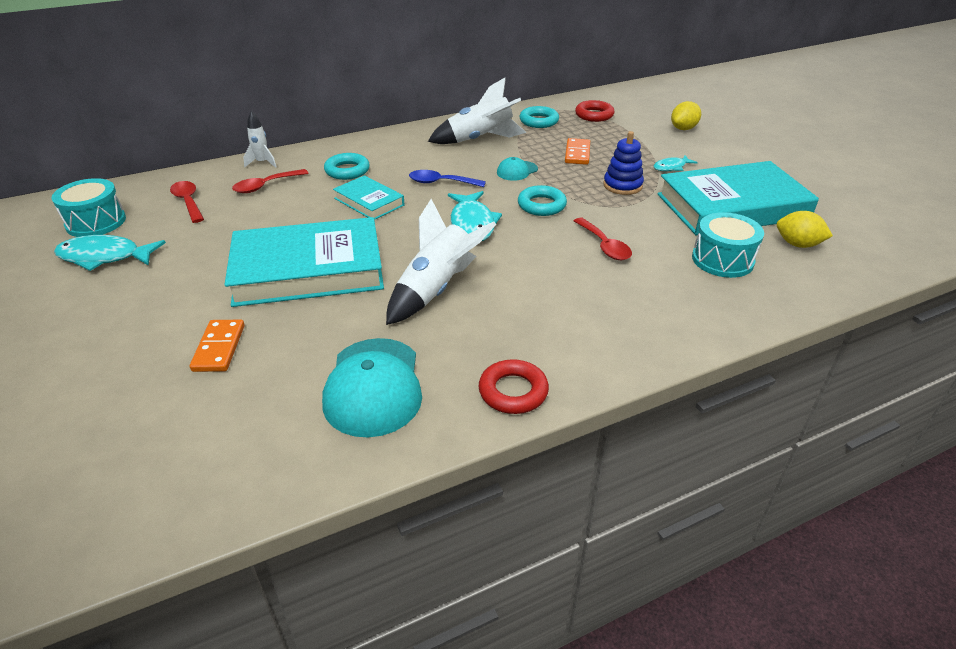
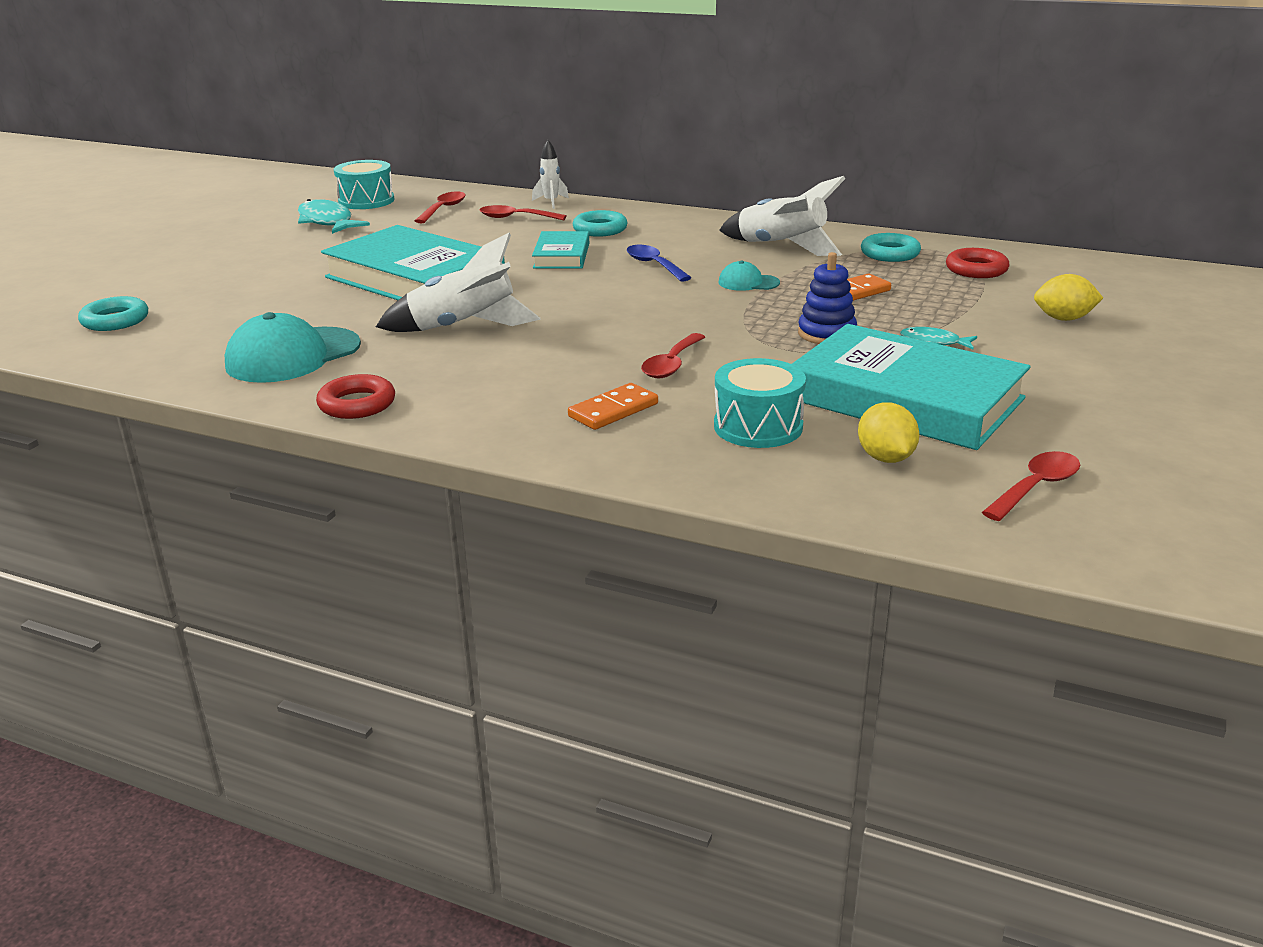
camera: 50 degrees right, 10 degrees down
orange domino [190,320,245,372] -> orange domino moved to [568,383,658,430]
turquoise fish [448,191,502,241] -> none
turquoise ring [518,185,567,216] -> turquoise ring moved to [78,296,148,331]
none -> red spoon [982,451,1080,521]

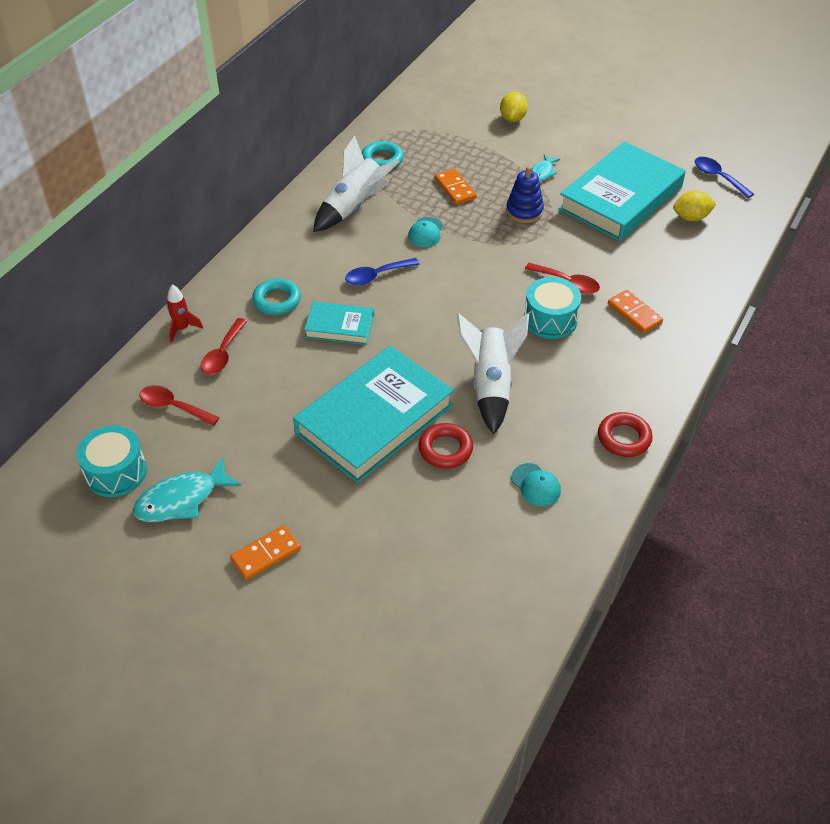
camera: 85 degrees left, 20 degrees up
turquoise ring [78,296,148,331] -> none
turquoise cap [225,312,361,383] -> turquoise cap [511,463,561,506], size x0.51
white rocket [532,140,569,209] -> red rocket [167,285,203,342]
turquoise drum [714,358,806,448] -> turquoise drum moved to [524,277,581,339]
red ring [946,248,1010,278] -> red ring moved to [418,423,473,469]
red spoon [982,451,1080,521] -> blue spoon [695,157,754,198]
none -> orange domino [230,525,301,580]

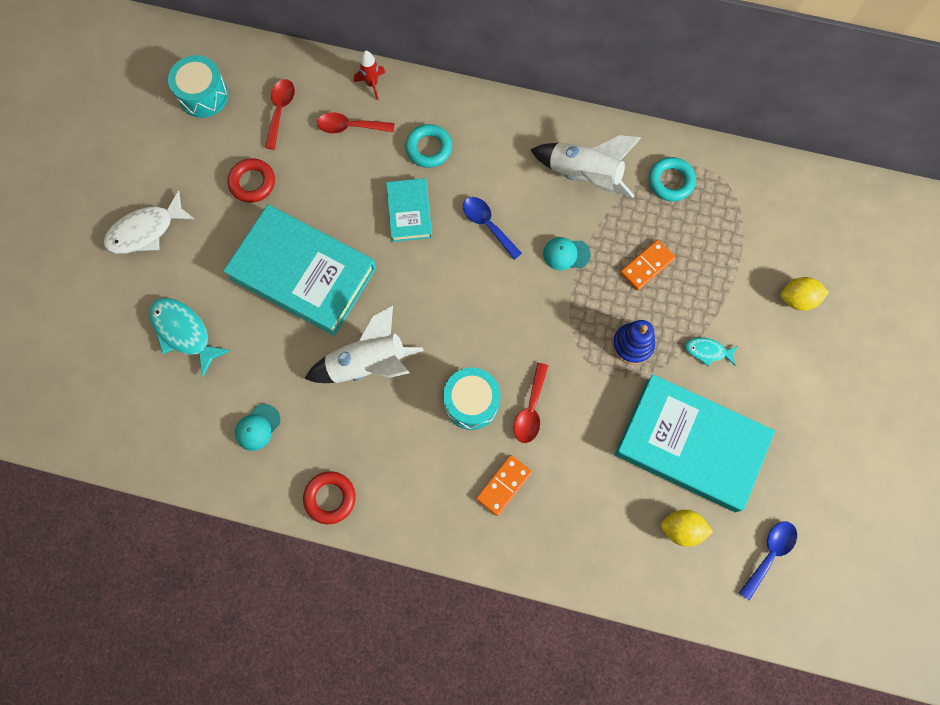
camera: 75 degrees right, 25 degrees up
turquoise fish [133,457,242,522] -> turquoise fish moved to [149,298,231,377]
orange domino [230,525,301,580] -> white fish [104,191,195,254]
red ring [418,423,473,469] -> red ring moved to [227,158,275,203]
yellow lemon [673,190,716,221] -> yellow lemon turned 60 degrees counterclockwise [661,510,713,547]

